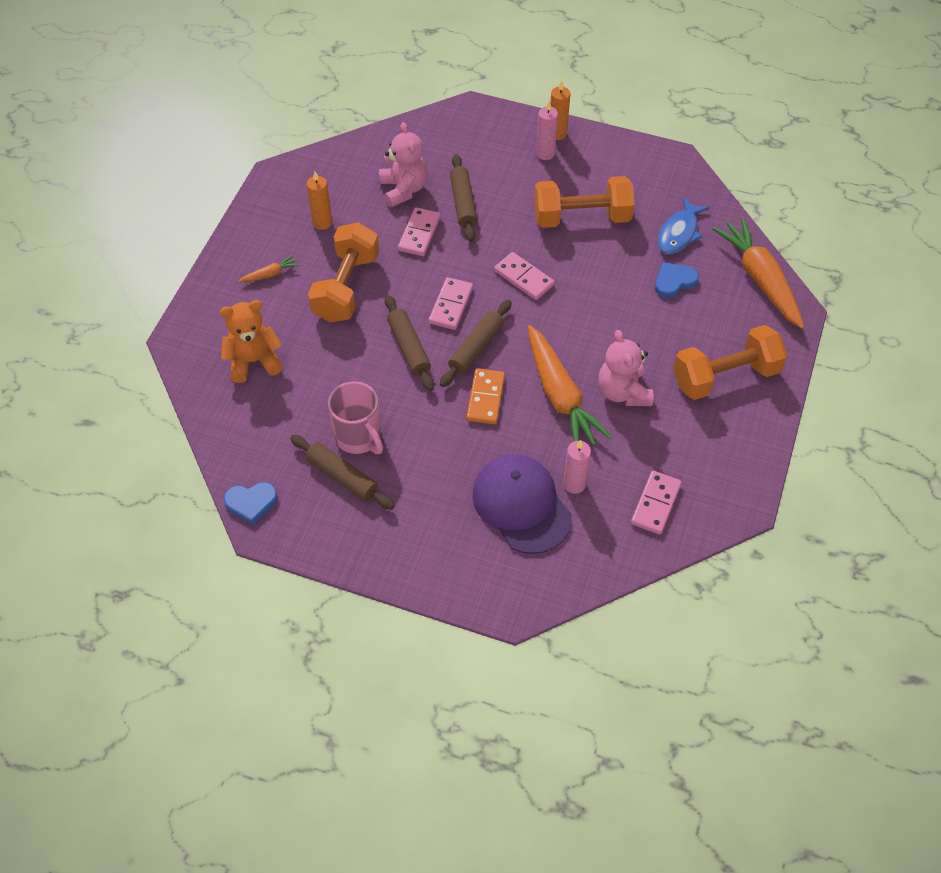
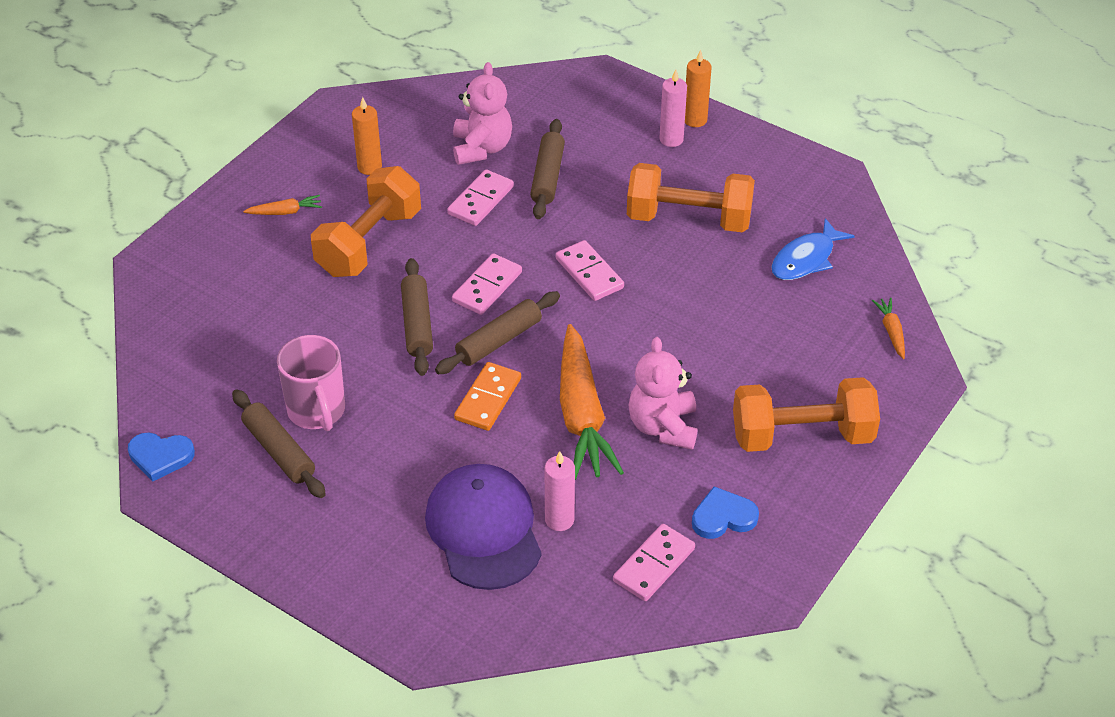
camera: 15 degrees right, 10 degrees down
orange teddy bear [219,300,283,383] -> none
blue heart [655,262,699,298] -> blue heart moved to [692,486,759,539]
orange carrot [712,217,804,329] -> orange carrot [872,297,905,359], size x0.43

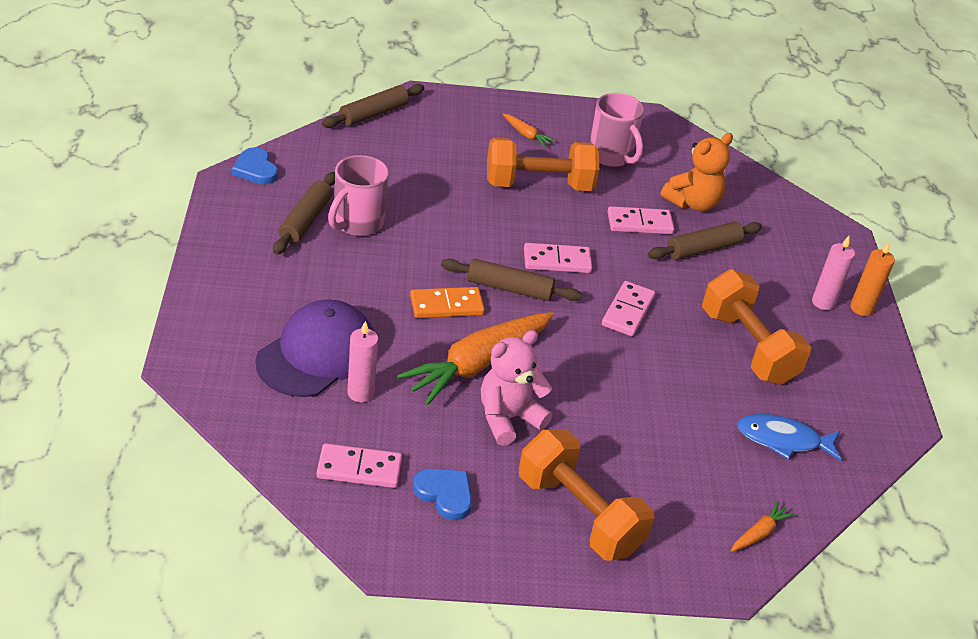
camera: 50 degrees right, 5 degrees down
orange candle [352,97,382,175] -> pink mug [590,93,644,167]
brown rolling pin [401,258,433,376] -> brown rolling pin moved to [322,84,424,128]
pink teddy bear [453,62,512,165] -> orange teddy bear [661,133,733,211]

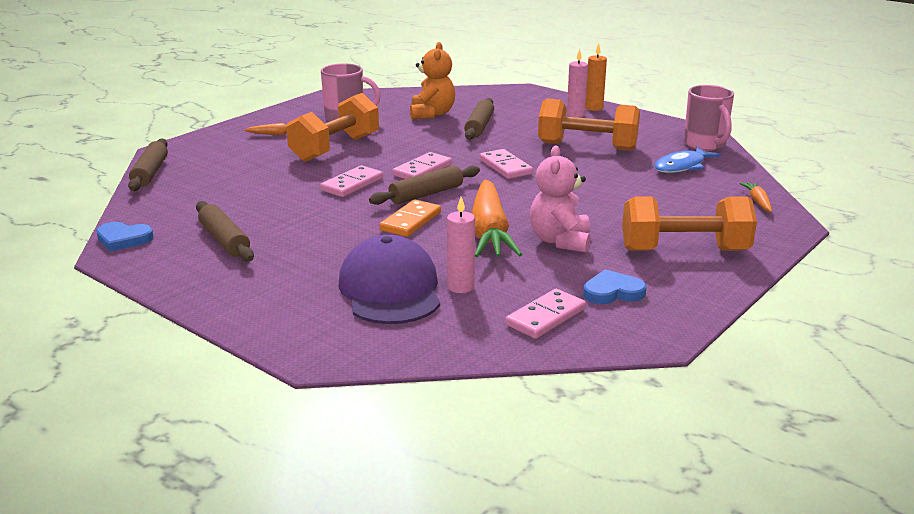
camera: 45 degrees left, 15 degrees down
pink mug [328,155,389,236] -> pink mug moved to [684,85,734,151]
pink domino [607,206,674,234] -> pink domino moved to [320,165,383,197]

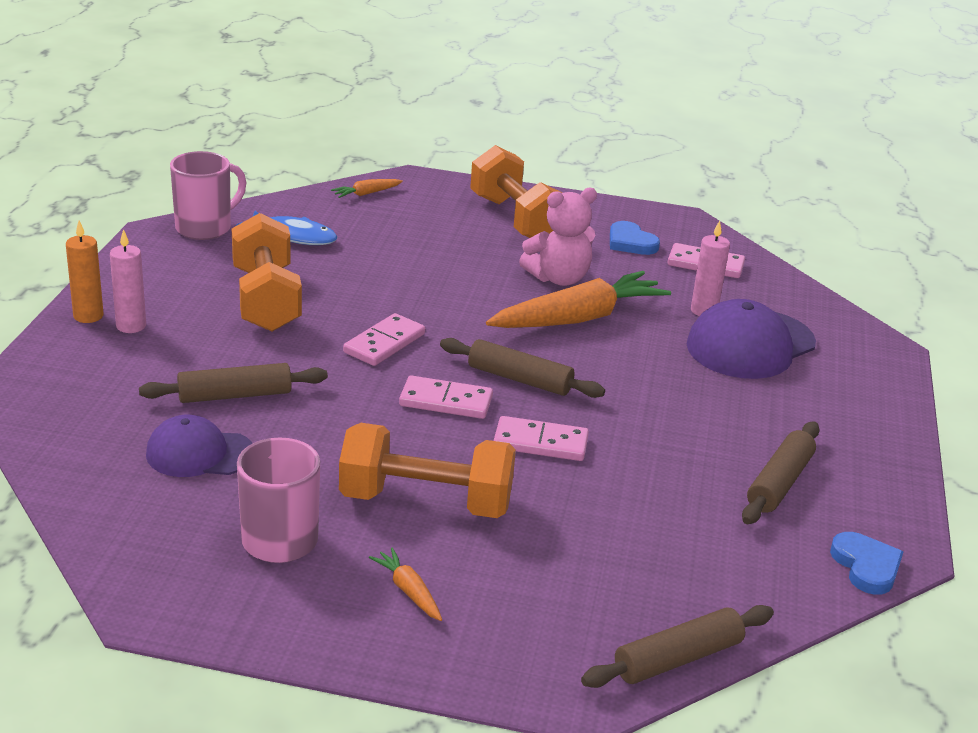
camera: 120 degrees left, 5 degrees up
orange domino [379,199,441,237] -> none
orange teddy bear [410,42,455,119] -> purple cap [146,415,253,477]

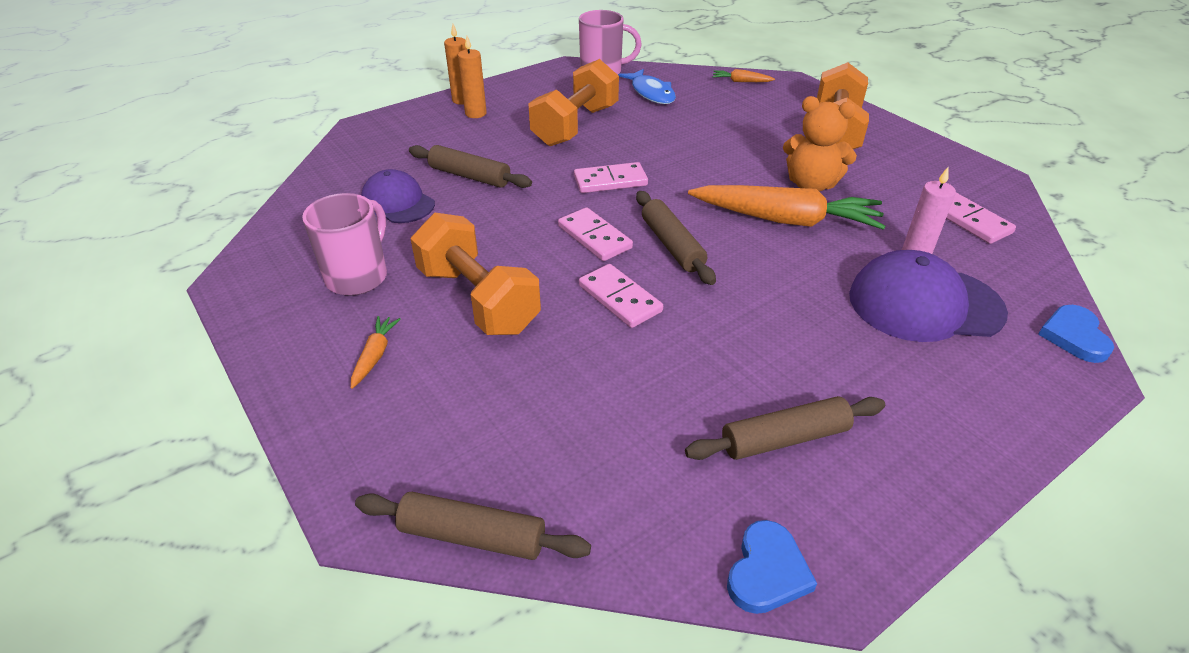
camera: 45 degrees right, 10 degrees up
pink candle [110,229,146,333] -> orange candle [458,36,487,118]
pink teddy bear [519,188,597,286] -> orange teddy bear [783,96,857,192]
blue heart [610,221,660,255] -> blue heart moved to [1038,305,1114,363]

